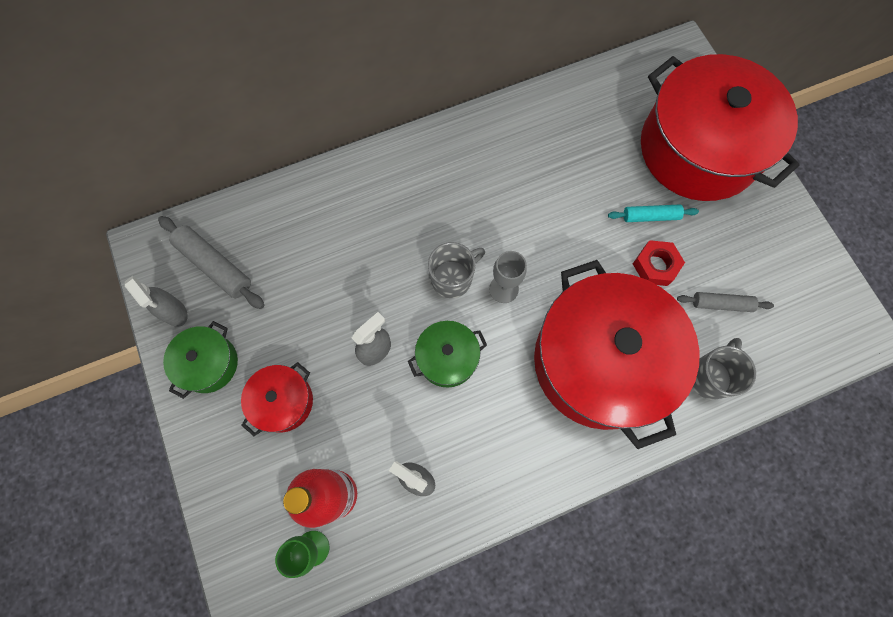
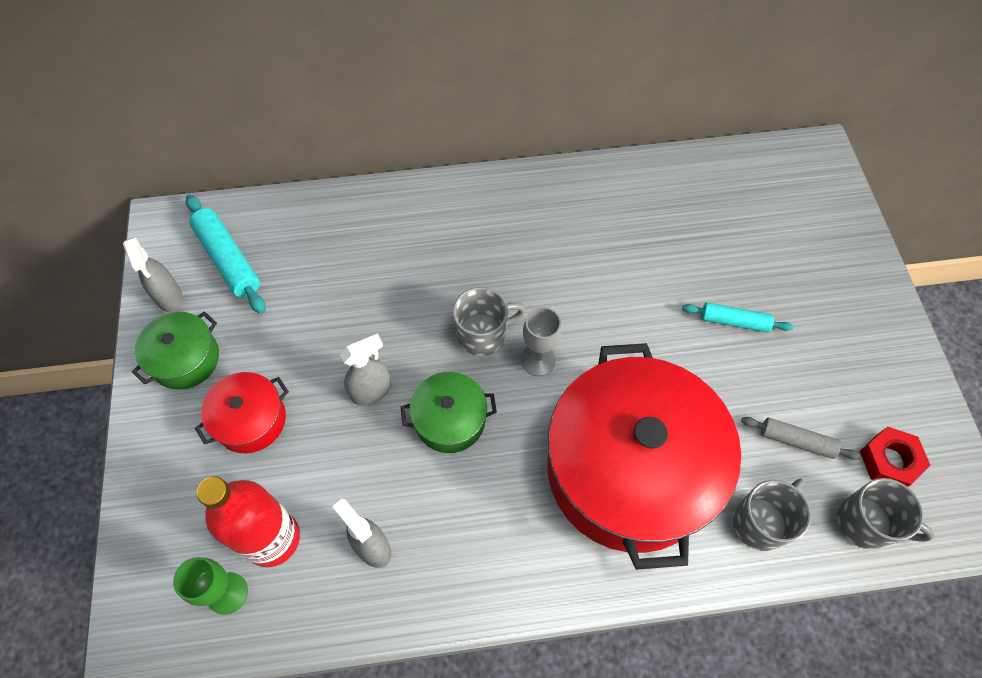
camera: 15 degrees right, 10 degrees down
grey rolling pin [158,216,264,309] -> turquoise rolling pin [186,195,265,314]
red nut [633,240,685,286] -> red nut moved to [860,427,931,487]
red pot [641,54,800,201] -> none
none -> grey mug [837,478,935,549]

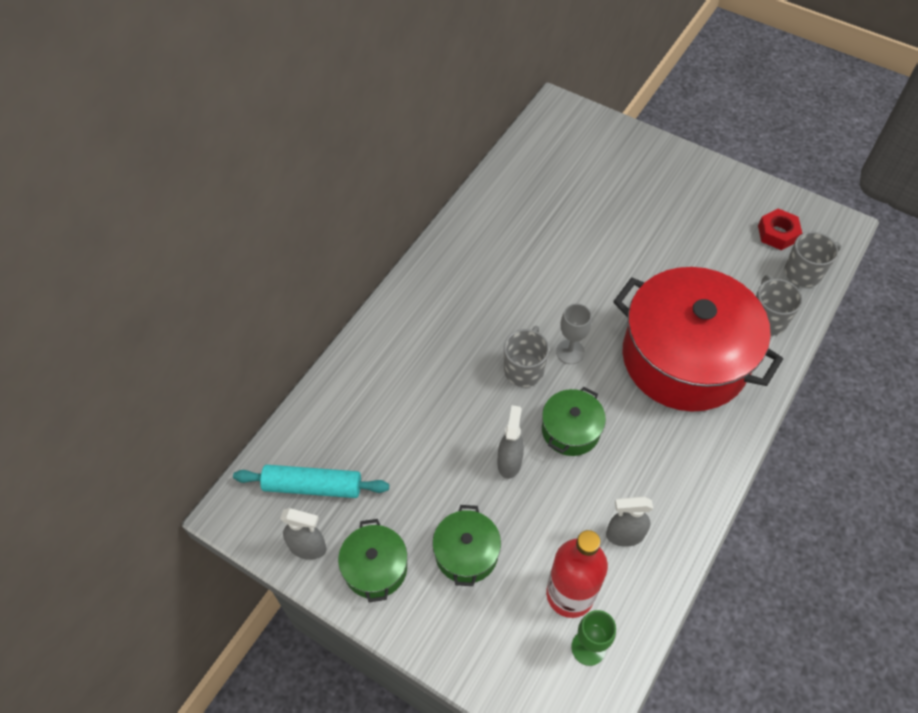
camera: 50 degrees left, 5 degrees down
red pot [195,372,289,453] -> green pot [432,505,501,586]
turquoise rolling pin [682,302,793,333] -> none
grey rolling pin [741,417,861,460] -> none

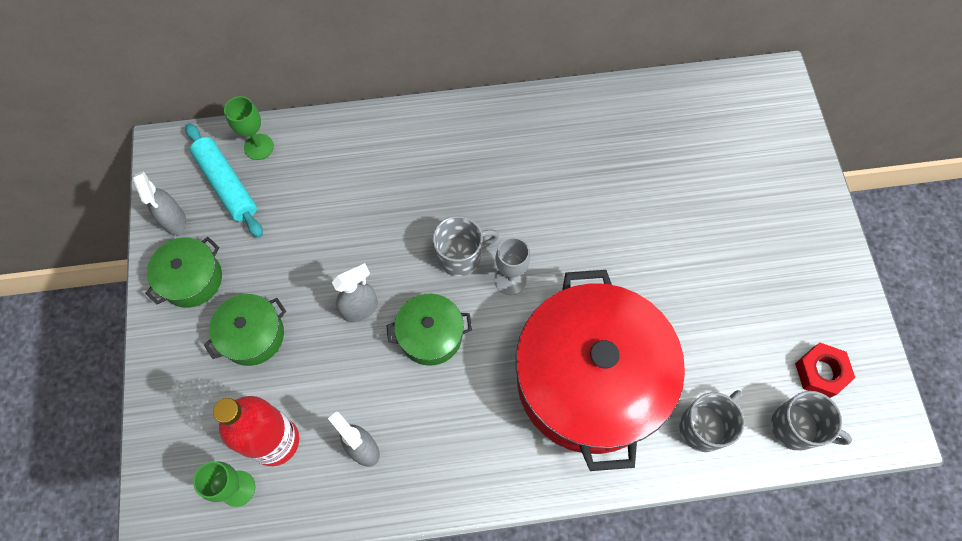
camera: 50 degrees right, 10 degrees up
none -> green goblet [224,96,274,160]

